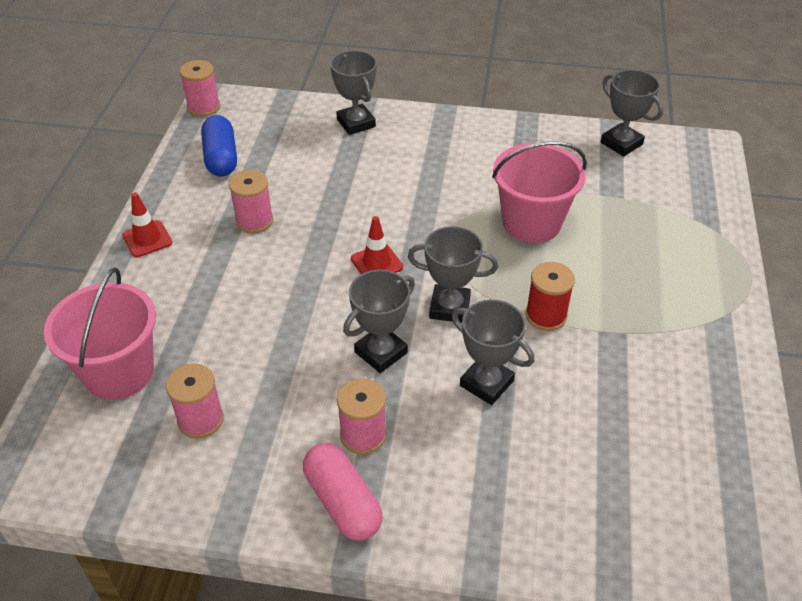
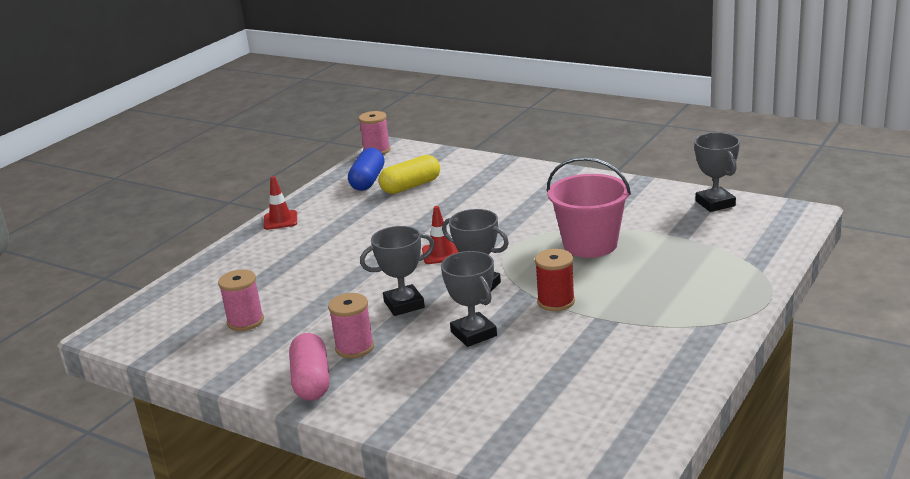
camera: 25 degrees right, 20 degrees down
pink bucket [44,267,156,400] -> none
pink spool [229,170,273,233] -> none
grey trophy [330,50,377,135] -> none
none -> yellow capsule [379,155,440,194]

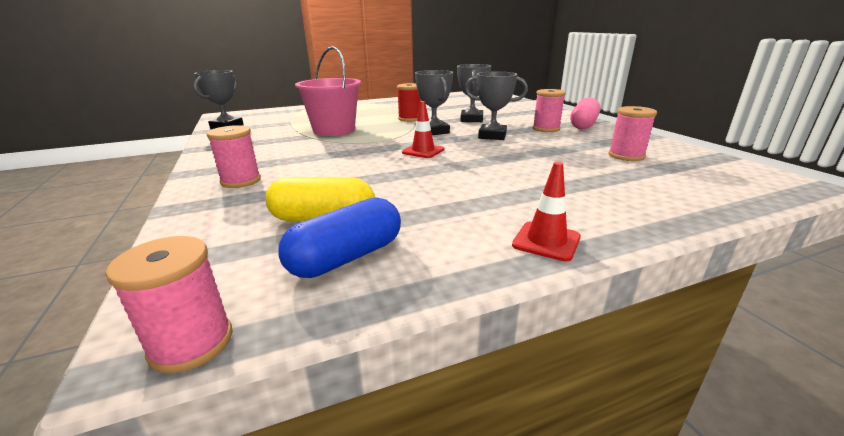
camera: 145 degrees left, 0 degrees up
none -> pink spool [207,125,261,188]

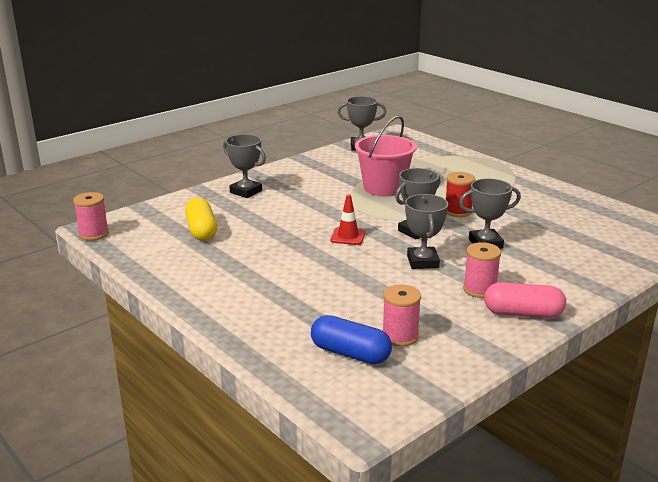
camera: 70 degrees right, 0 degrees up
pink spool [207,125,261,188] -> grey trophy [223,134,266,198]
blue capsule [278,197,401,278] -> blue capsule moved to [311,315,392,364]
red traffic cone [512,162,581,261] -> none

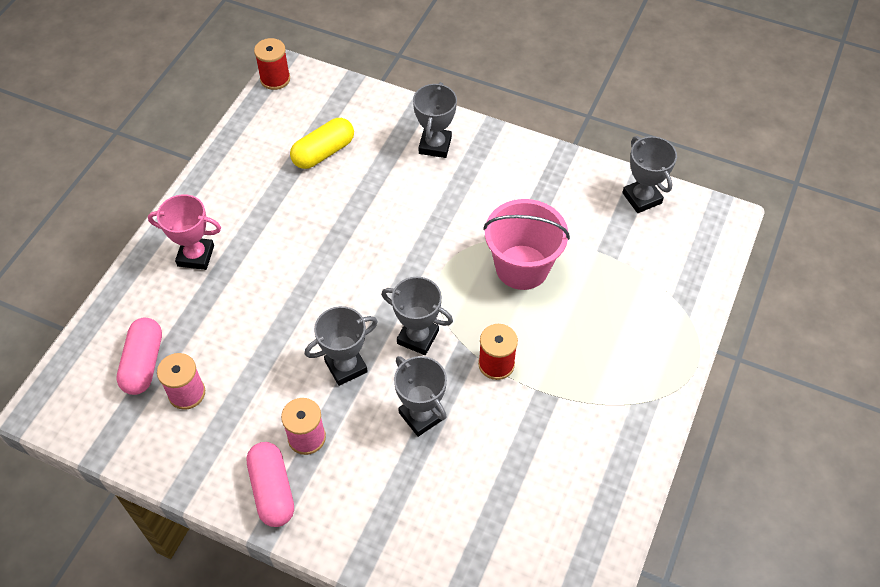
camera: 65 degrees right, 30 degrees up
pink spool [73,192,109,241] -> red spool [254,38,290,90]
blue capsule [311,315,392,364] -> pink capsule [116,318,162,395]
red traffic cone [331,194,366,245] -> none
none -> pink trophy [148,194,221,270]

